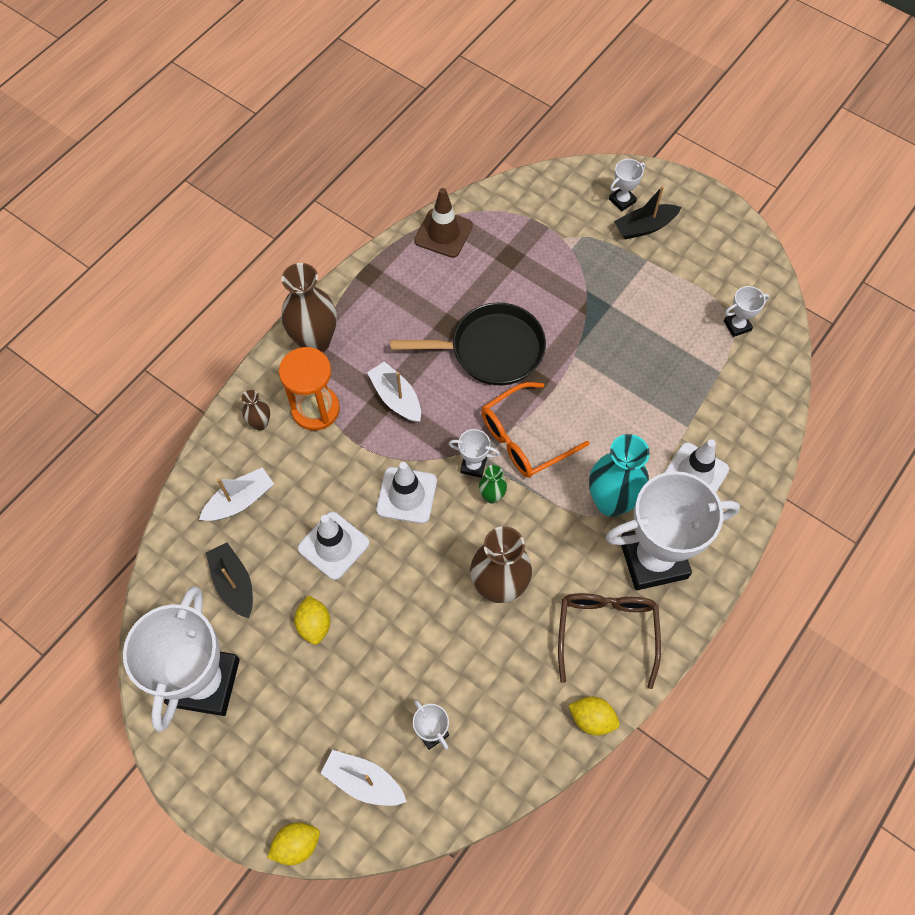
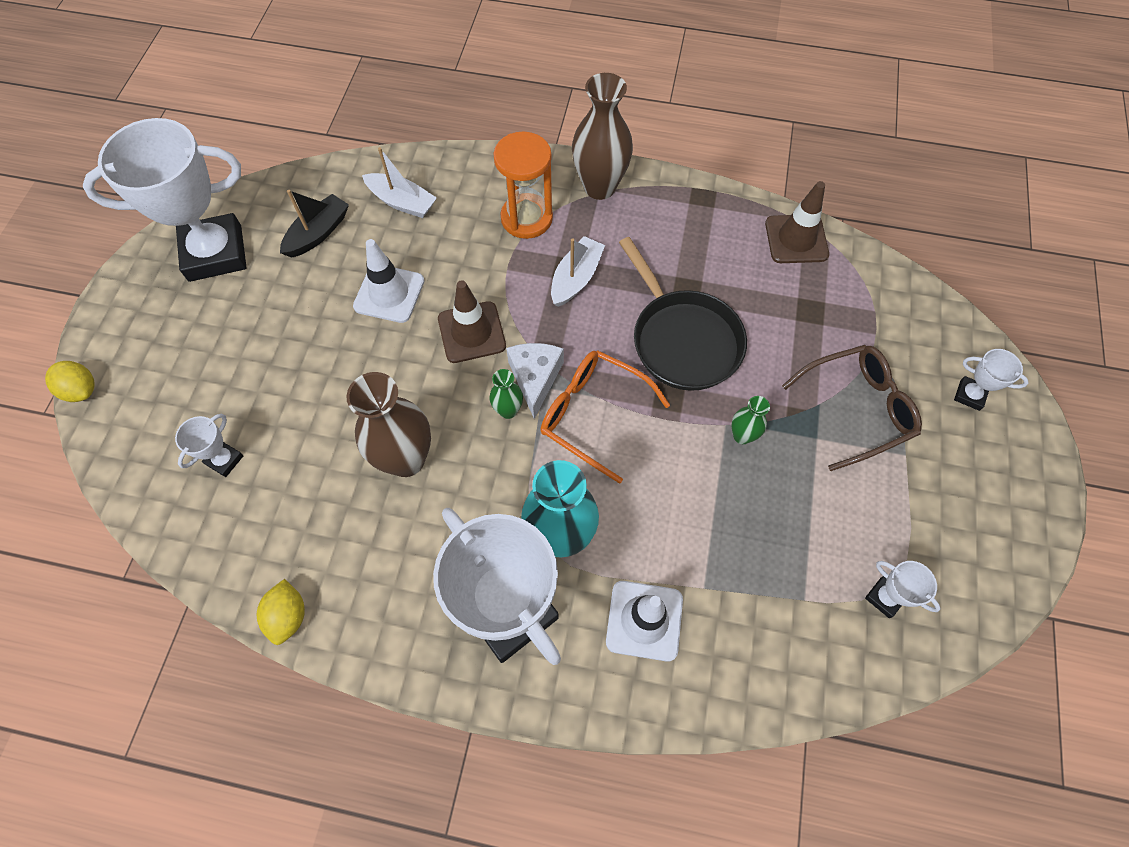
camera: 65 degrees right, 0 degrees up
brown vase [241,390,270,430] -> none
yellow lemon [294,595,330,645] -> none
white boat [321,750,407,806] -> none
white traffic cone [376,462,437,524] -> brown traffic cone [438,280,506,363]
white trophy [449,429,500,478] -> white cheese [506,343,564,419]
brown glasses [558,593,661,689] -> brown glasses moved to [782,345,922,471]
black boat [614,186,682,240] -> none
none -> green vase [731,396,770,444]

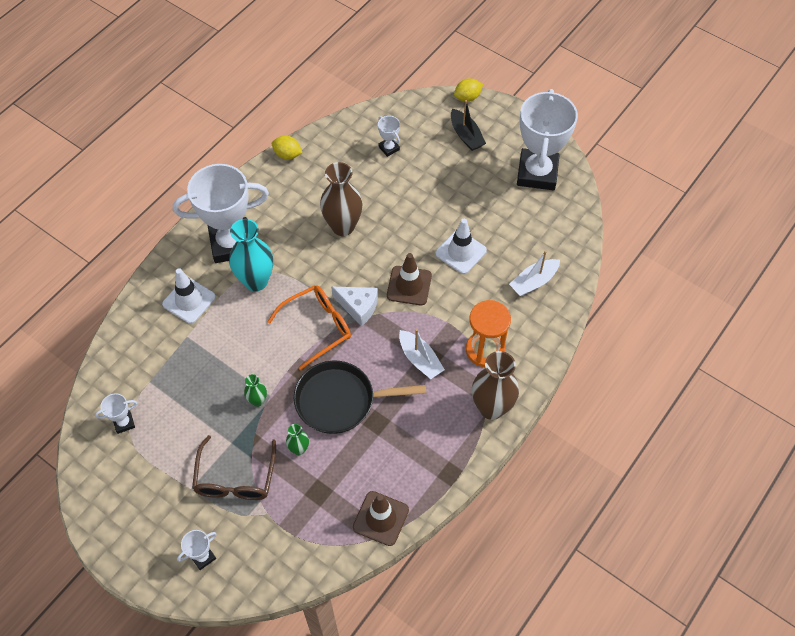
camera: 115 degrees right, 5 degrees down
black boat [280,190,349,258] -> black boat moved to [451,100,486,151]
green vase [489,369,523,419] -> green vase moved to [286,424,309,455]

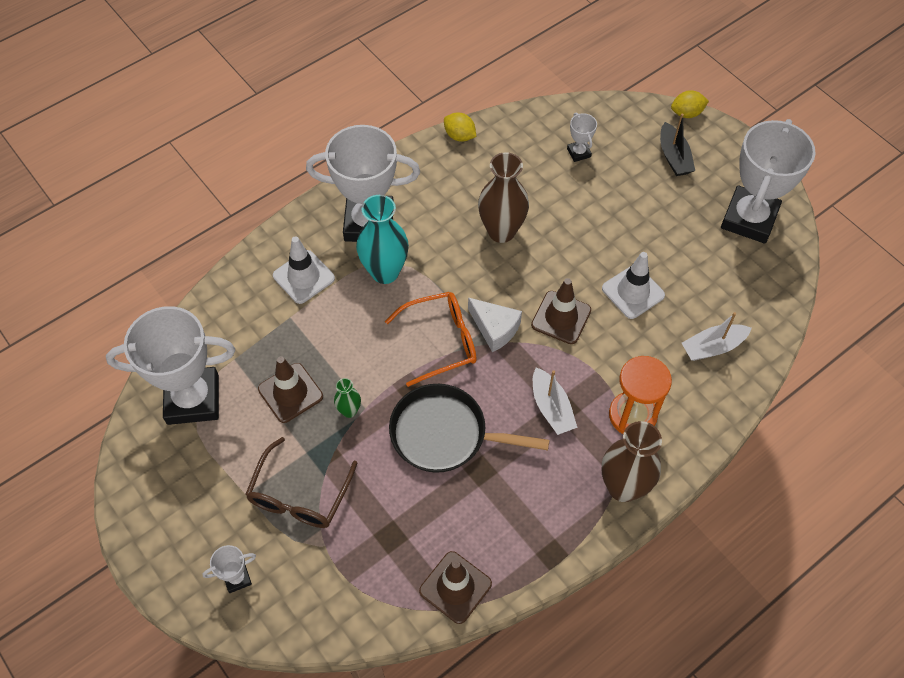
camera: 15 degrees right, 0 degrees up
white trophy [95,393,137,434] -> white trophy [106,306,235,425], size x2.40
green vase [286,424,309,455] -> none
none -> brown traffic cone [258,356,323,423]

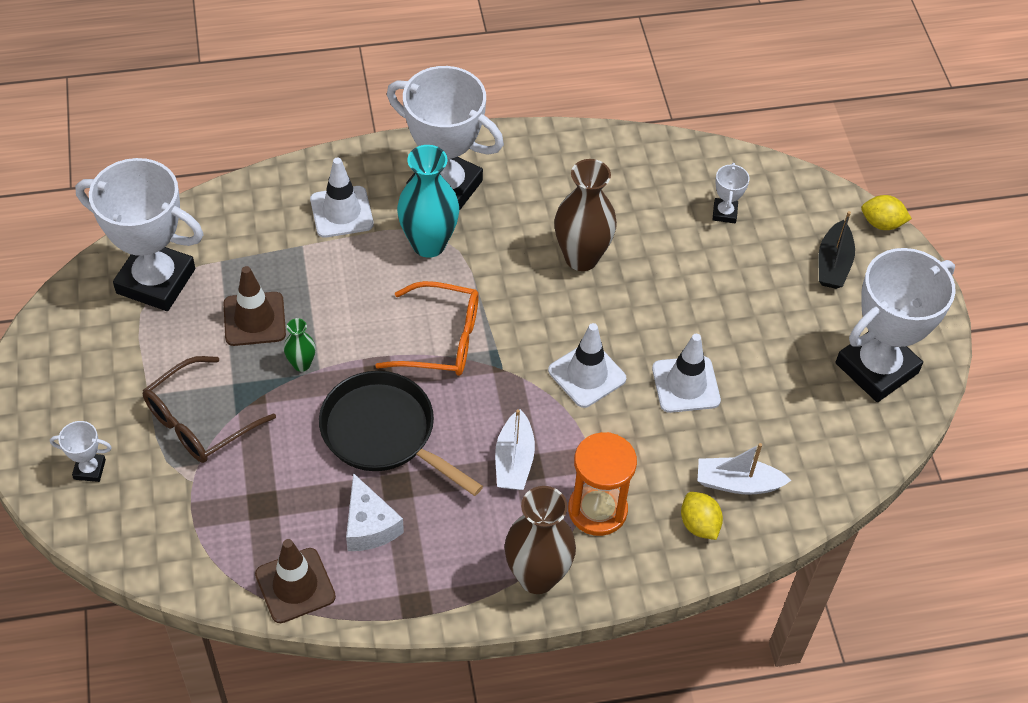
camera: 25 degrees right, 5 degrees down
yellow lemon [444,113,476,142] -> yellow lemon moved to [681,492,723,540]
white cheese [468,297,522,352] -> white cheese moved to [346,473,404,551]
brown traffic cone [531,278,591,344] -> white traffic cone [548,323,626,408]

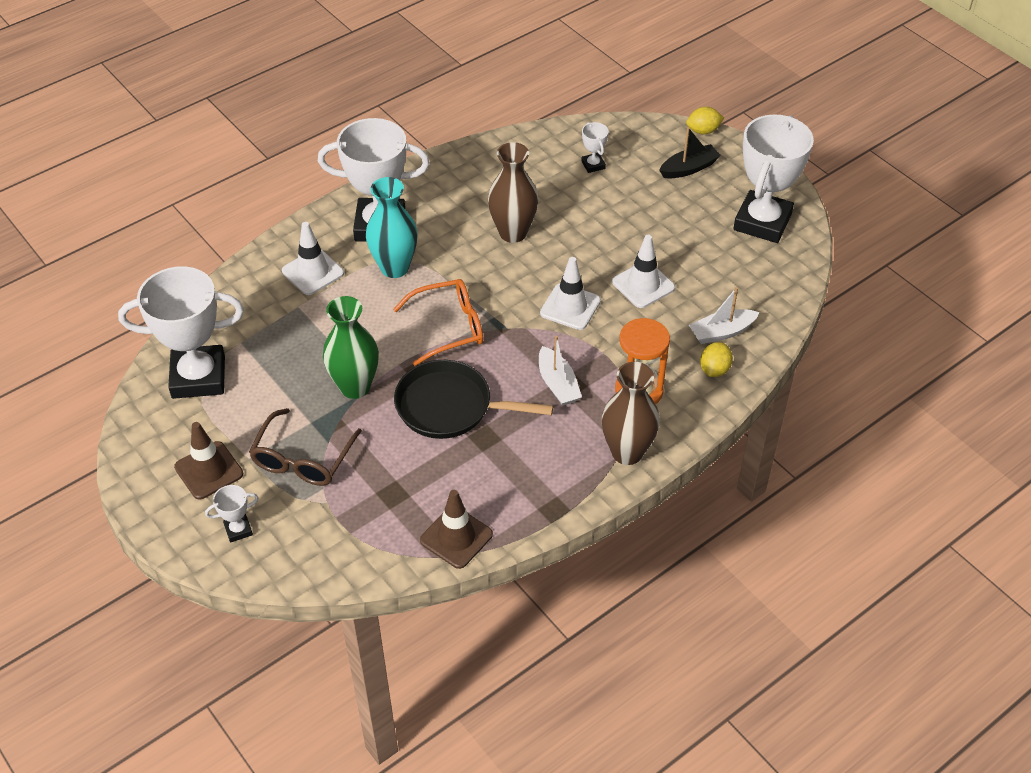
camera: 25 degrees left, 5 degrees down
brown traffic cone [223,266,286,346] -> brown traffic cone moved to [174,422,243,500]
green vase [284,318,316,372] -> green vase [323,296,379,399], size x2.05
white cheese [346,473,404,551] -> none
yellow lemon [681,492,723,540] -> yellow lemon turned 75 degrees clockwise [700,342,733,377]
black boat [818,211,855,289] -> black boat turned 105 degrees counterclockwise [659,127,721,178]

